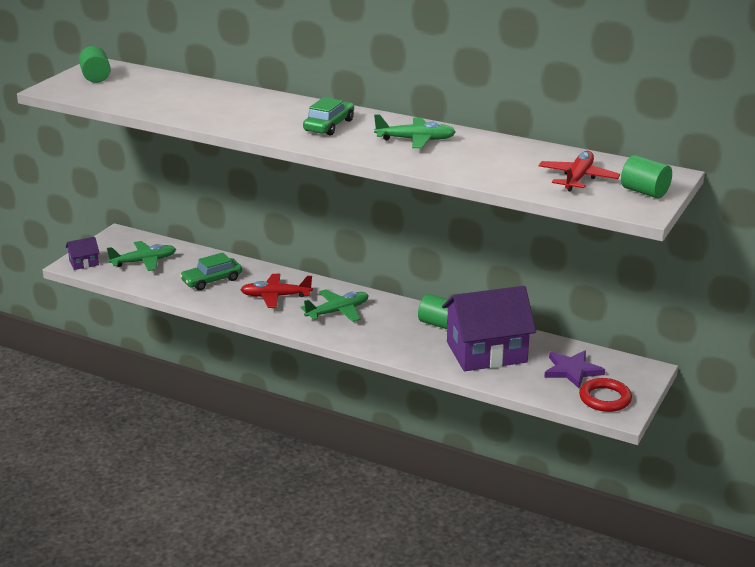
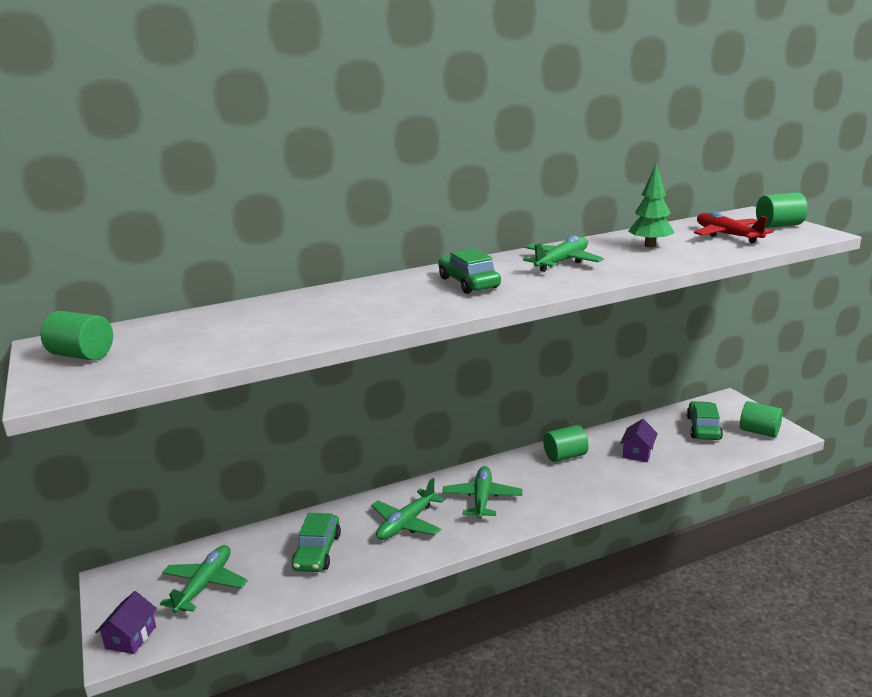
camera: 50 degrees left, 5 degrees down
red plane [240,274,313,308] -> green plane [371,478,445,540]
purple house [442,286,536,371] -> purple house [620,419,658,462], size x0.42
purple star [544,351,605,388] -> green car [687,401,723,440]
red ring [579,378,632,412] -> green cylinder [740,401,783,438]
none -> green tree [628,164,674,247]

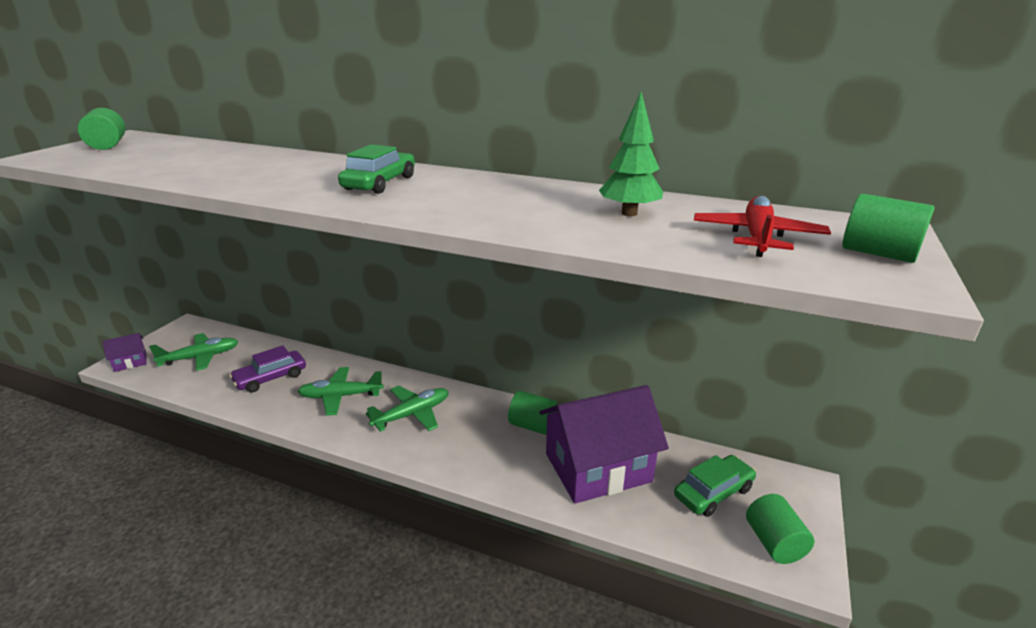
camera: 45 degrees right, 5 degrees up
green car [292,513,341,572] -> purple car [229,345,306,392]
green plane [523,236,604,272] -> none
purple house [620,419,658,462] -> purple house [539,385,669,504], size x2.35

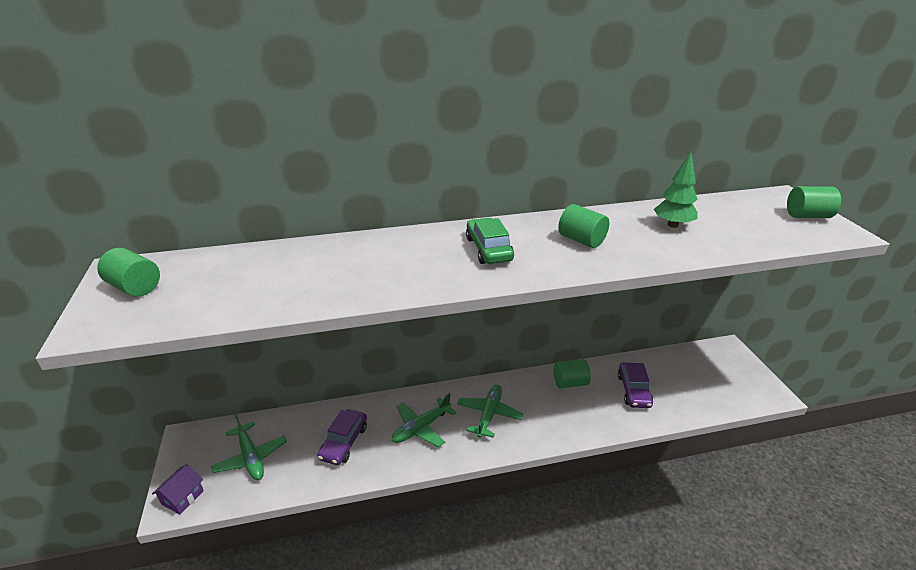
camera: 35 degrees left, 5 degrees up
green plane [149,333,239,371] -> green plane turned 120 degrees clockwise [211,414,287,480]
purple house [539,385,669,504] -> purple car [618,363,653,408]
green car [674,455,756,517] -> none
red plane [694,196,831,257] -> none
green cylinder [746,494,815,564] -> green cylinder moved to [558,204,609,248]

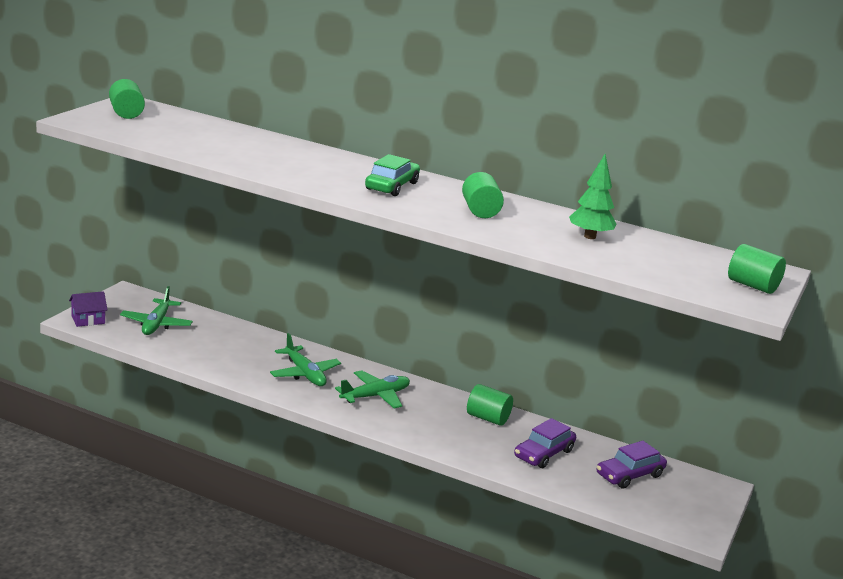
camera: 35 degrees right, 10 degrees down
purple car [317,409,367,465] -> purple car moved to [597,441,667,489]
green plane [392,393,457,447] -> green plane turned 120 degrees counterclockwise [270,333,341,386]

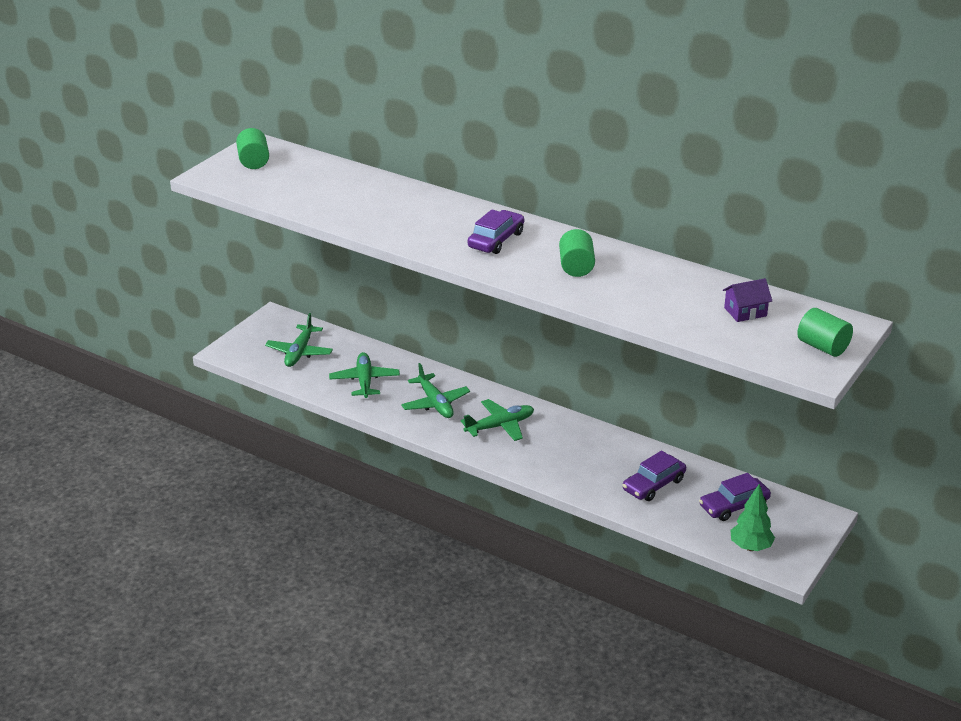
camera: 10 degrees right, 10 degrees up
purple house [69,291,108,327] -> purple house moved to [723,278,772,322]
green car [365,154,420,196] -> purple car [468,209,524,254]
green cylinder [467,384,513,426] -> none
green tree [569,154,617,239] -> green tree moved to [730,484,775,551]
none -> green plane [329,352,400,398]

